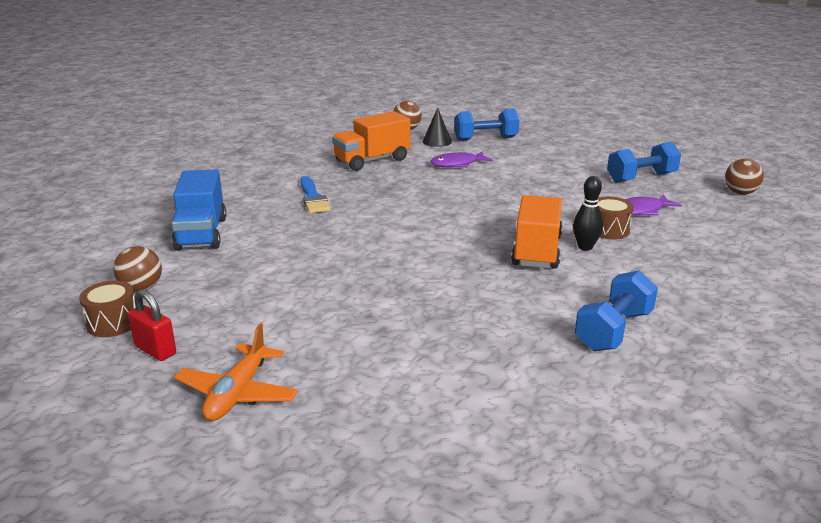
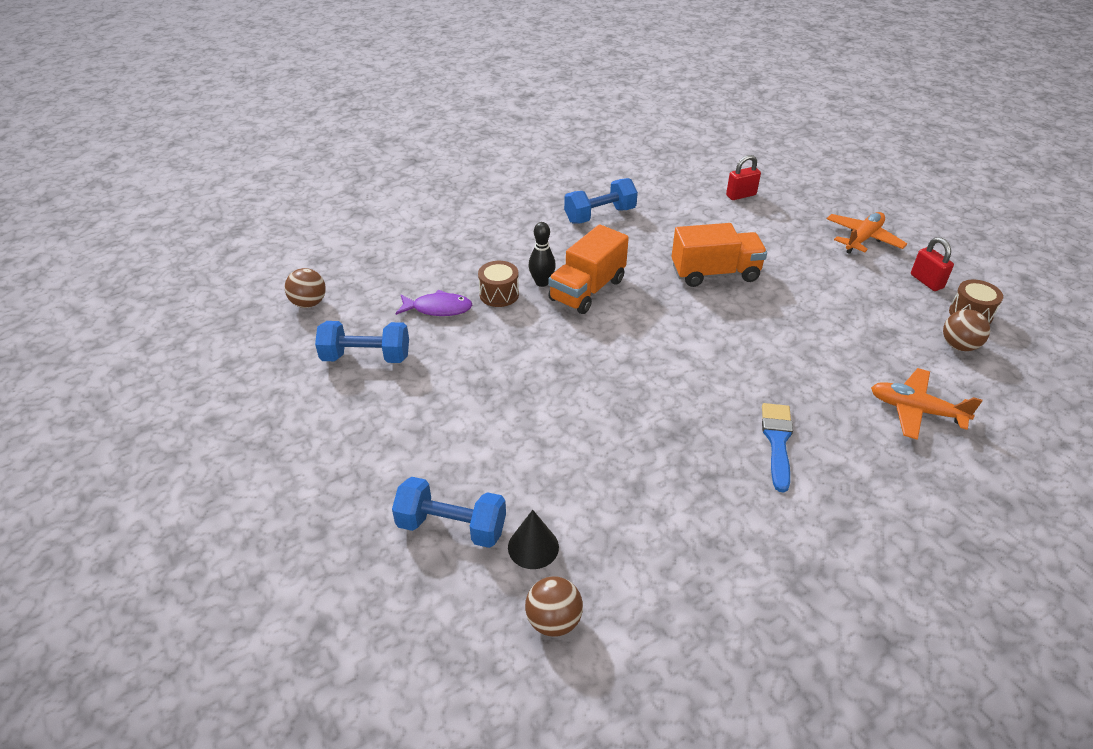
camera: 155 degrees left, 15 degrees up
blue truck [172,169,226,251] -> orange plane [871,368,982,440]
orange truck [332,111,411,171] -> orange truck moved to [671,223,767,287]
purple fish [430,151,493,168] -> none
none -> red padlock [726,155,761,200]

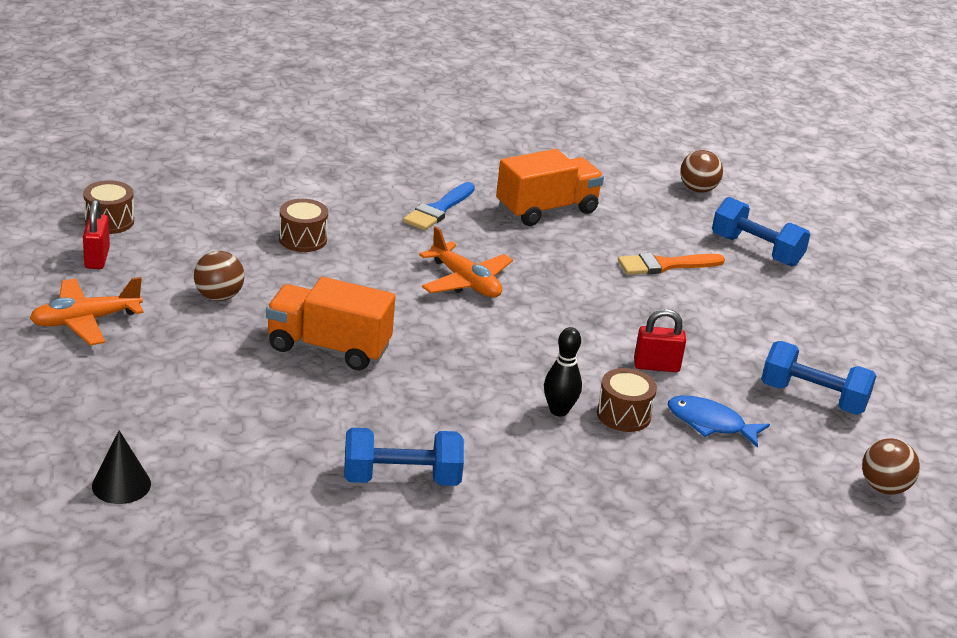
camera: 160 degrees left, 10 degrees down
purple fish [395,290,472,316] -> blue fish [668,395,770,448]
black cone [508,510,559,569] -> black cone moved to [92,430,151,504]
orange truck [548,224,629,314] -> orange truck moved to [496,149,604,226]
red padlock [726,155,761,200] -> red padlock moved to [634,309,686,372]
orange plane [871,368,982,440] -> orange plane moved to [419,226,513,298]
brown ball [943,309,990,351] -> brown ball moved to [194,251,245,301]
none -> brown drum [279,199,328,252]
none -> orange brush [618,253,725,275]

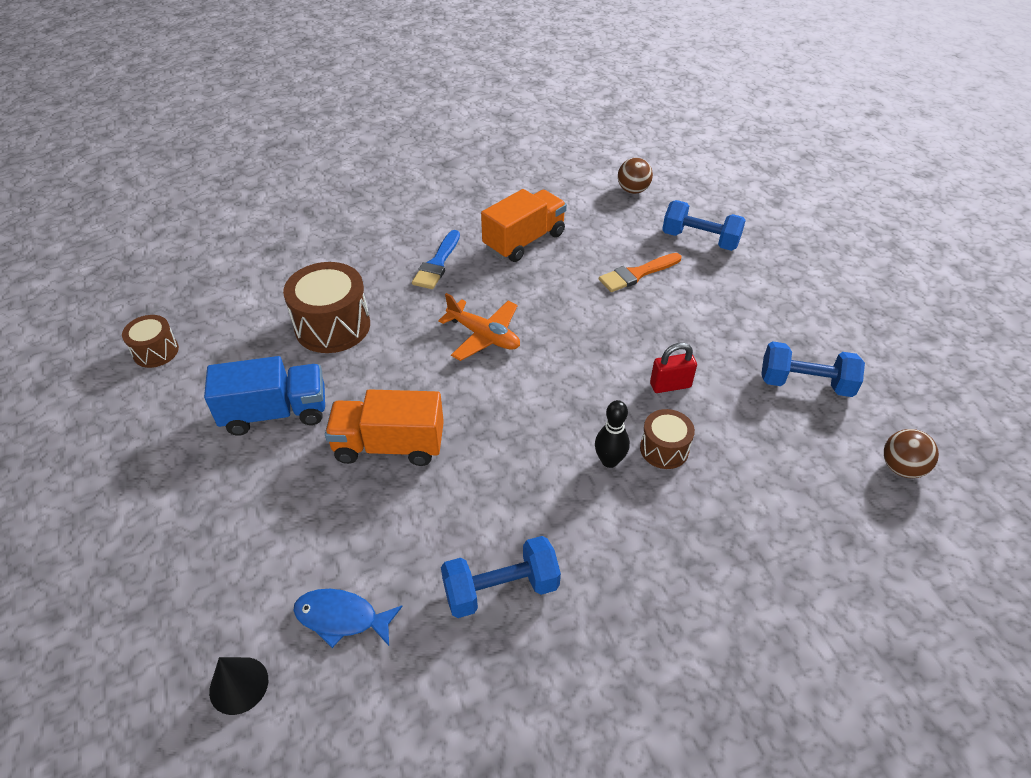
camera: 10 degrees left, 15 degrees up
orange plane [30,277,144,345] -> none
red padlock [83,200,110,269] -> none
brown ball [194,251,245,301] -> blue truck [204,356,325,436]
brown drum [279,199,328,252] -> brown drum [283,262,370,353], size x1.77
blue fish [668,395,770,448] -> blue fish moved to [293,589,402,648]

